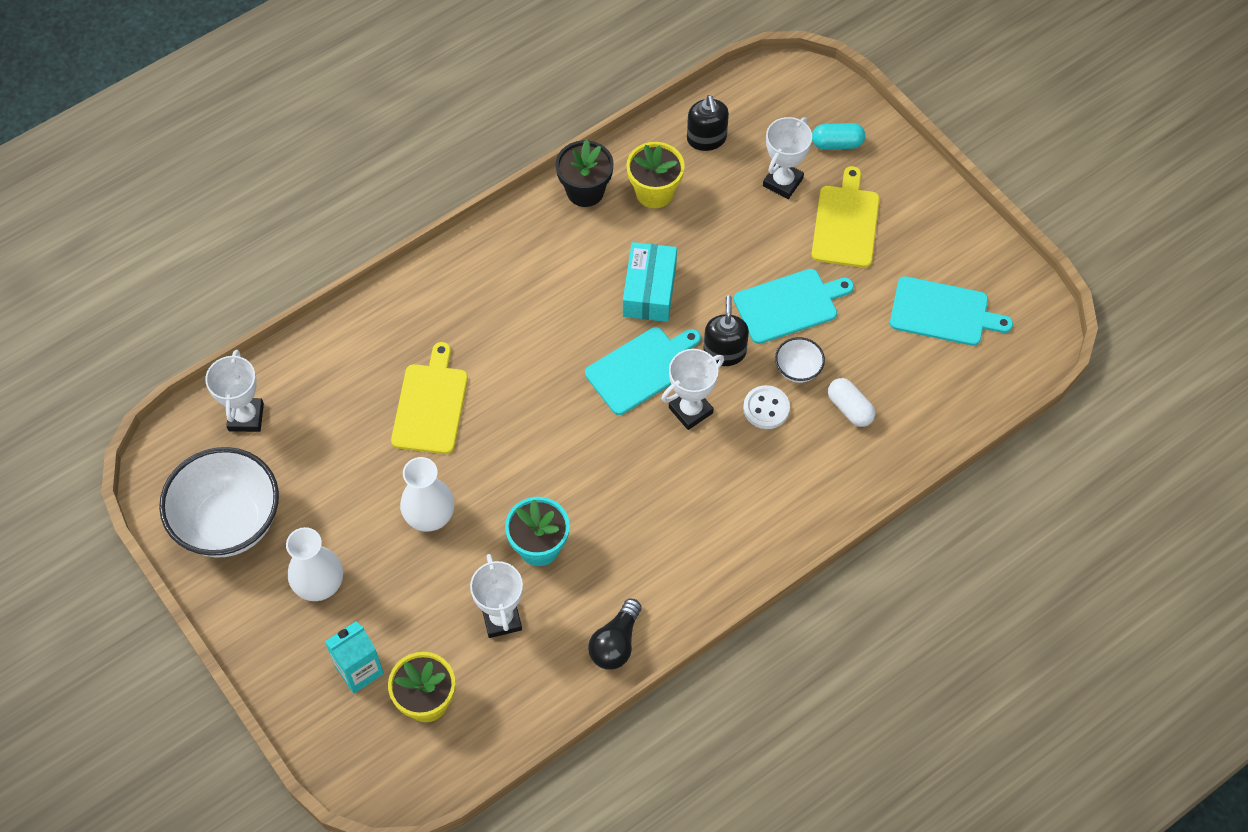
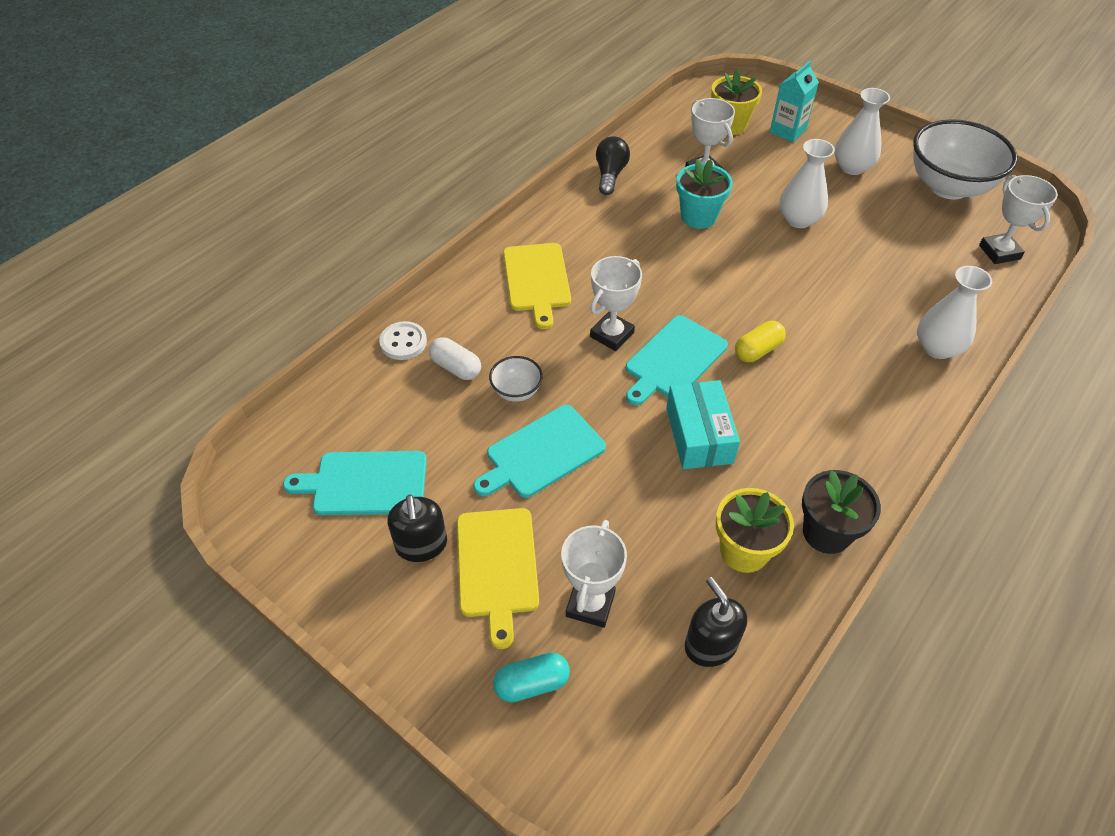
camera: 165 degrees right, 10 degrees down
yellow cutting board [391,342,468,454] -> yellow cutting board moved to [503,243,571,329]
black soap dispenser [703,295,749,366] -> black soap dispenser moved to [387,495,447,562]
white button [743,385,790,429] -> white button moved to [379,321,427,360]
none -> yellow capsule [735,321,786,362]
none -> white vase [917,266,992,359]

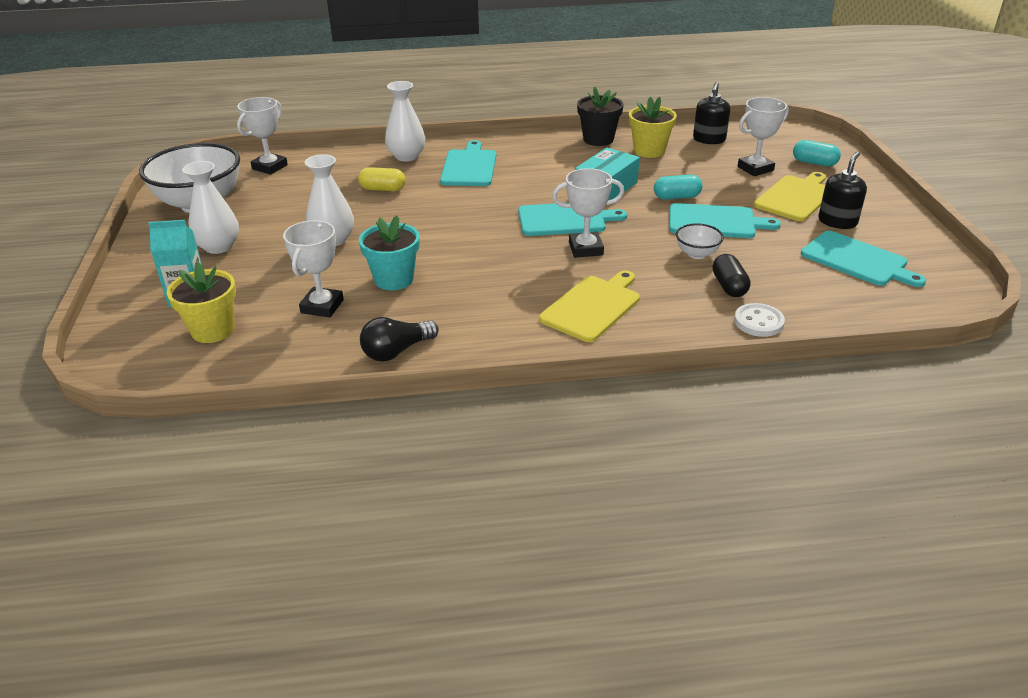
camera: 135 degrees left, 15 degrees down
white capsule [429,337,481,380] -> black capsule [712,254,750,297]
yellow capsule [735,321,786,362] -> yellow capsule moved to [358,167,406,191]
none -> turquoise cutting board [440,140,496,186]
none -> turquoise capsule [654,175,703,200]

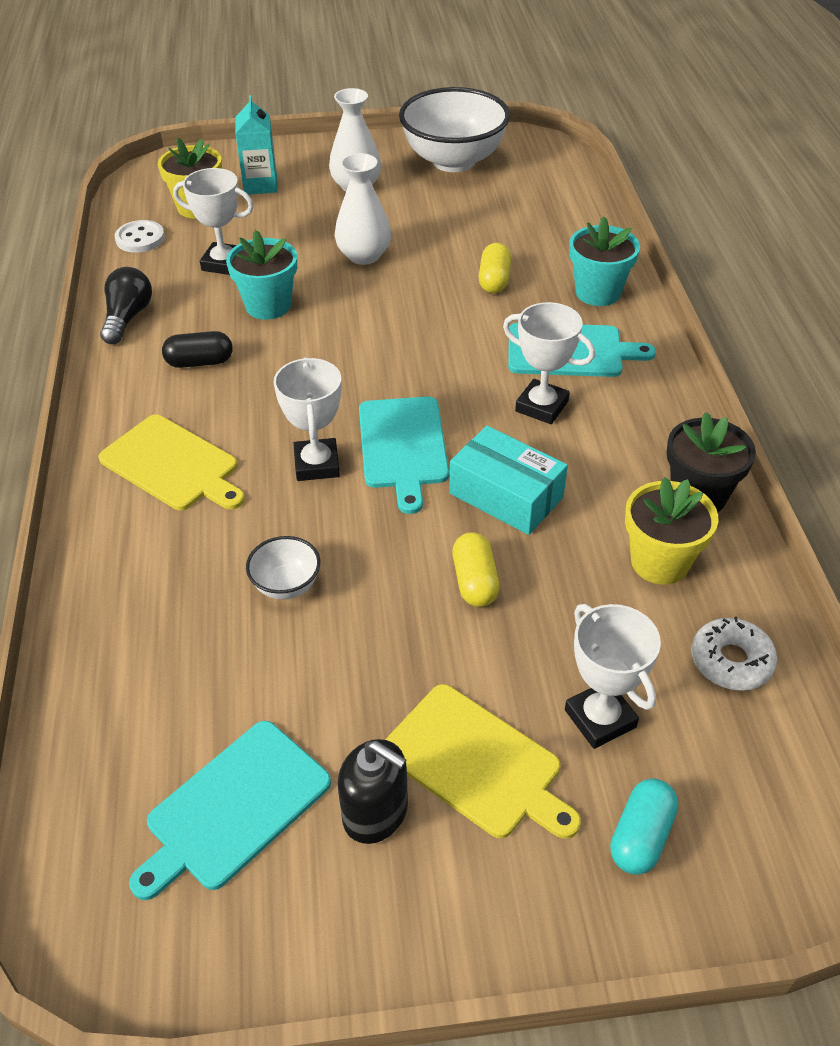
camera: 90 degrees right, 10 degrees up
white trophy [237,97,288,175] -> white trophy moved to [503,302,595,424]
black light bulb [360,317,439,362] -> black light bulb turned 45 degrees clockwise [100,267,152,344]
white vase [385,81,425,162] -> turquoise flower pot [569,217,640,306]
turquoise capsule [654,175,703,200] -> yellow capsule [452,532,500,607]
turquoise cutting board [669,203,781,238] -> none
black soap dispenser [693,82,730,144] -> white donut [691,617,777,691]
black capsule [712,254,750,297] -> black capsule moved to [162,331,233,368]
white button [734,303,785,337] -> white button moved to [115,220,165,253]

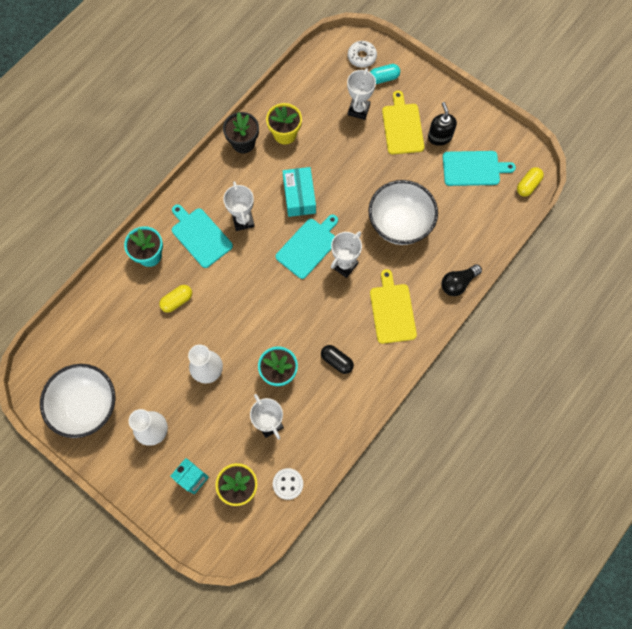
camera: 135 degrees left, 25 degrees up
black light bulb [100,267,152,344] -> black light bulb moved to [442,264,482,296]
white bowl [246,536,320,600] -> white bowl [368,180,438,245], size x2.25
yellow capsule [452,532,500,607] -> yellow capsule moved to [517,167,544,196]
white donut [691,617,777,691] -> white donut moved to [348,41,377,68]

